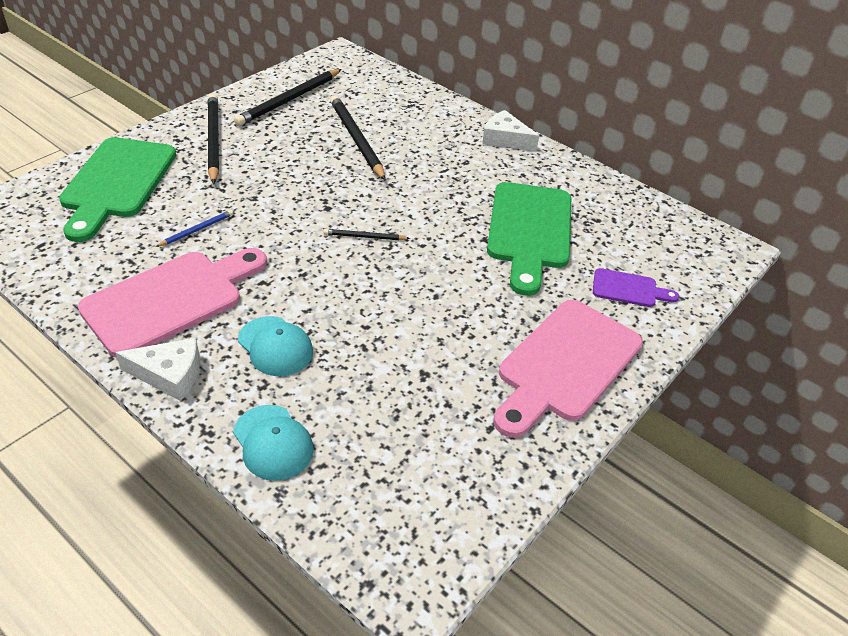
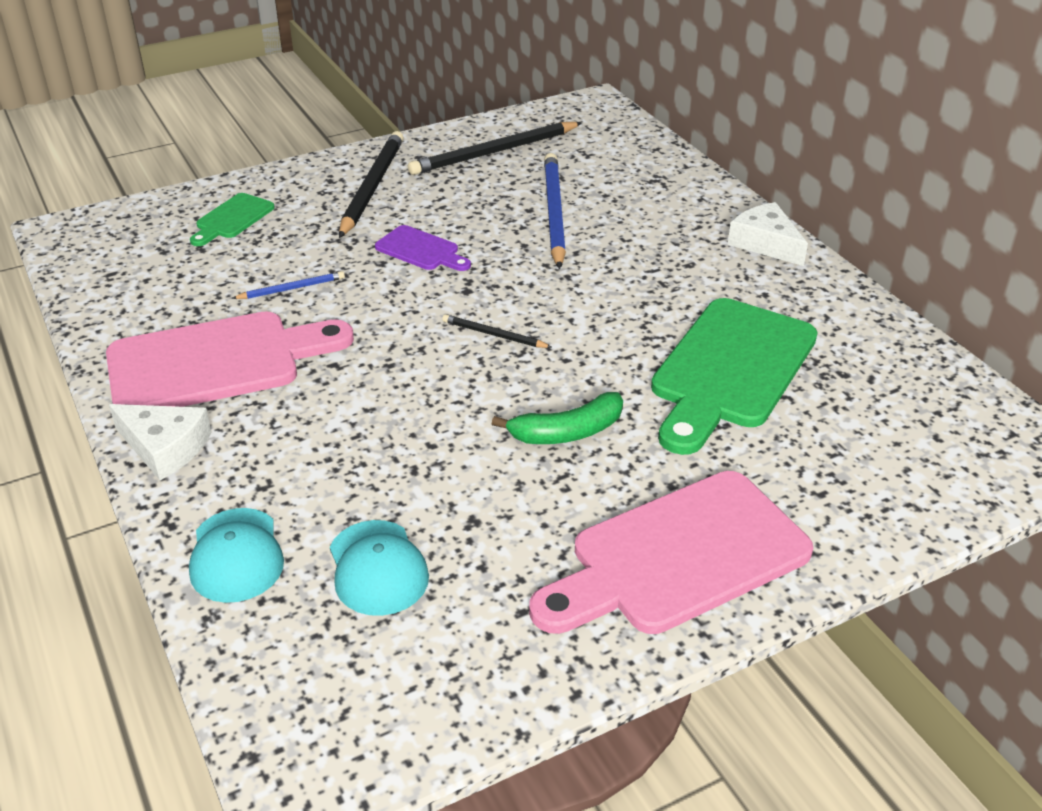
camera: 25 degrees right, 5 degrees down
green cutting board [59,137,176,242] -> green cutting board [190,193,275,246], size x0.48
turquoise cap [238,316,313,376] -> turquoise cap moved to [330,520,429,616]
black pencil [330,95,386,181] -> blue pencil [544,153,566,269]
purple cutting board [593,268,679,307] -> purple cutting board moved to [375,225,471,271]
none -> green banana [492,392,623,444]

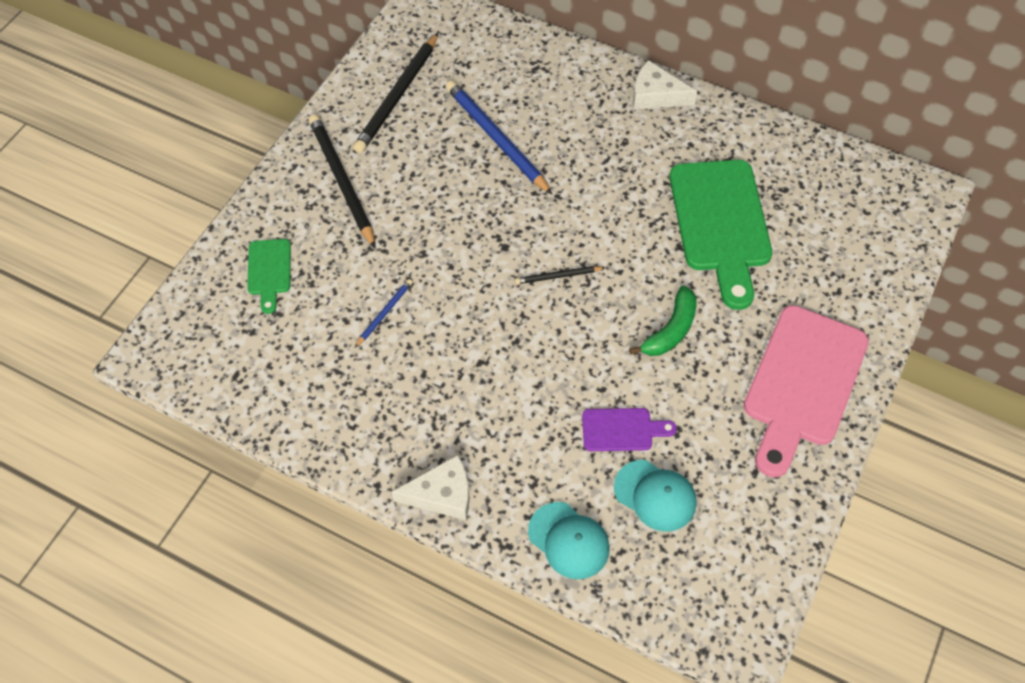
camera: 35 degrees left, 20 degrees up
pink cutting board [106,311,354,407] -> none
purple cutting board [375,225,471,271] -> purple cutting board moved to [582,408,677,451]

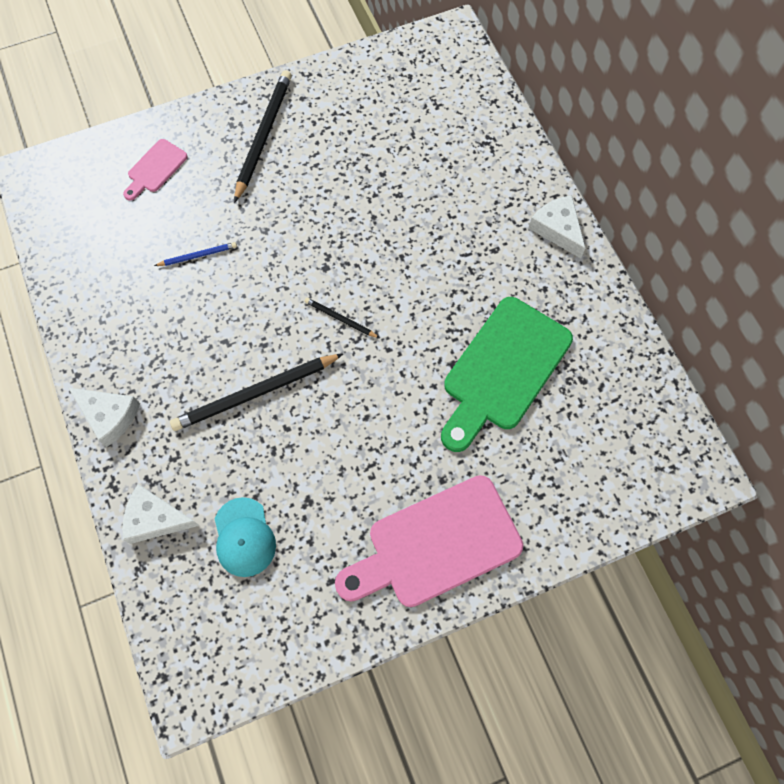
camera: 40 degrees right, 10 degrees up
green cutting board [247,239,291,314] -> pink cutting board [123,139,188,200]
black pencil [353,33,438,153] -> black pencil moved to [170,354,343,431]
blue pencil [445,80,553,195] -> none
turquoise cap [528,502,610,579] -> white cheese [122,484,200,544]
purple cutting board [582,408,677,451] -> none
green banana [629,285,696,356] -> none

